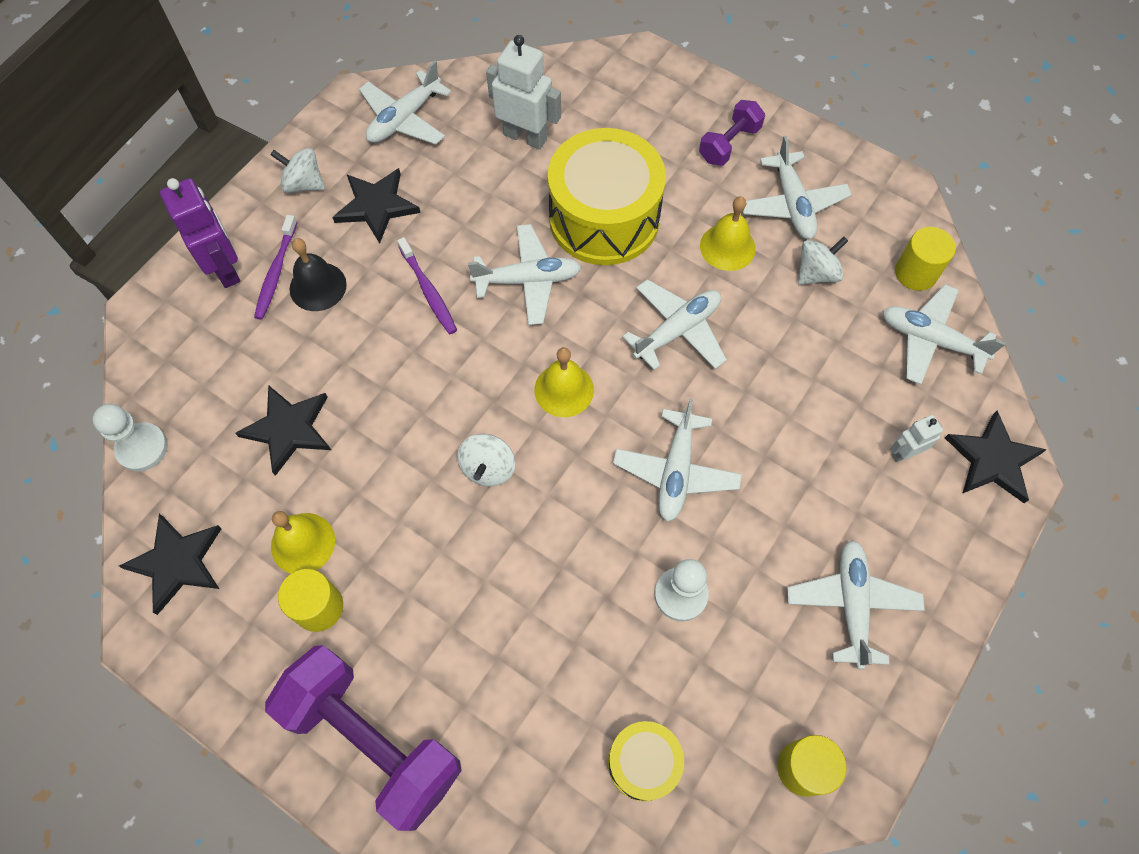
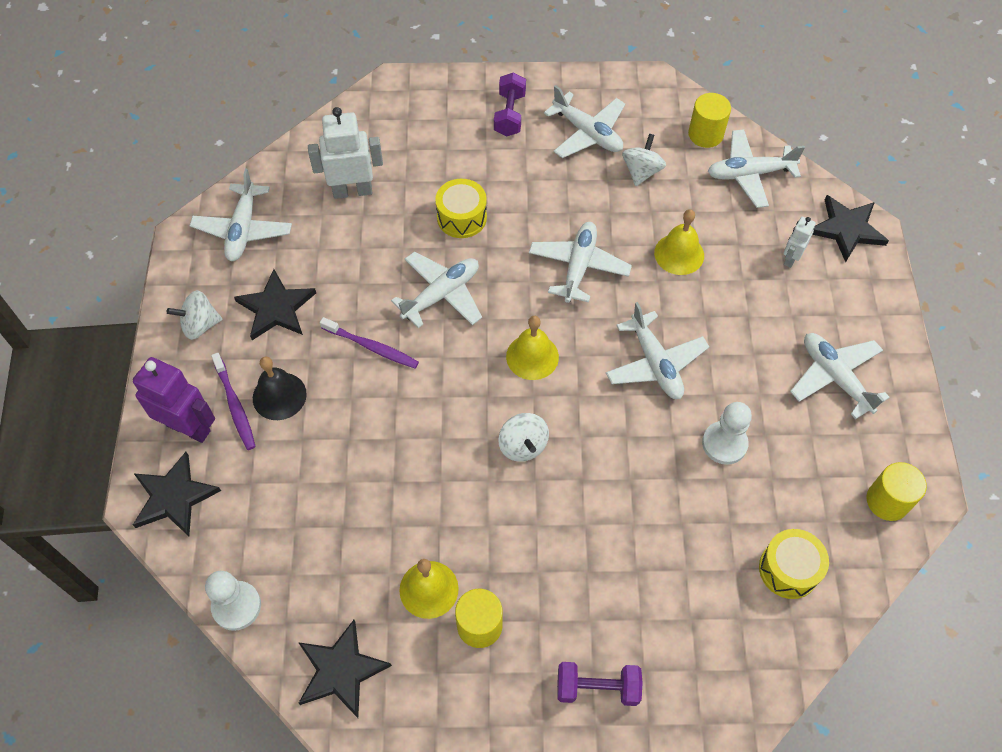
camera: 35 degrees left, 5 degrees down
black star [235,385,331,476] -> black star moved to [133,452,221,536]
purple dumbbell [265,645,462,831] -> purple dumbbell [557,662,643,706], size x0.50
yellow drum [548,128,666,265] -> yellow drum [435,179,487,238], size x0.51
yellow bell [700,196,756,271] -> yellow bell moved to [654,209,704,275]

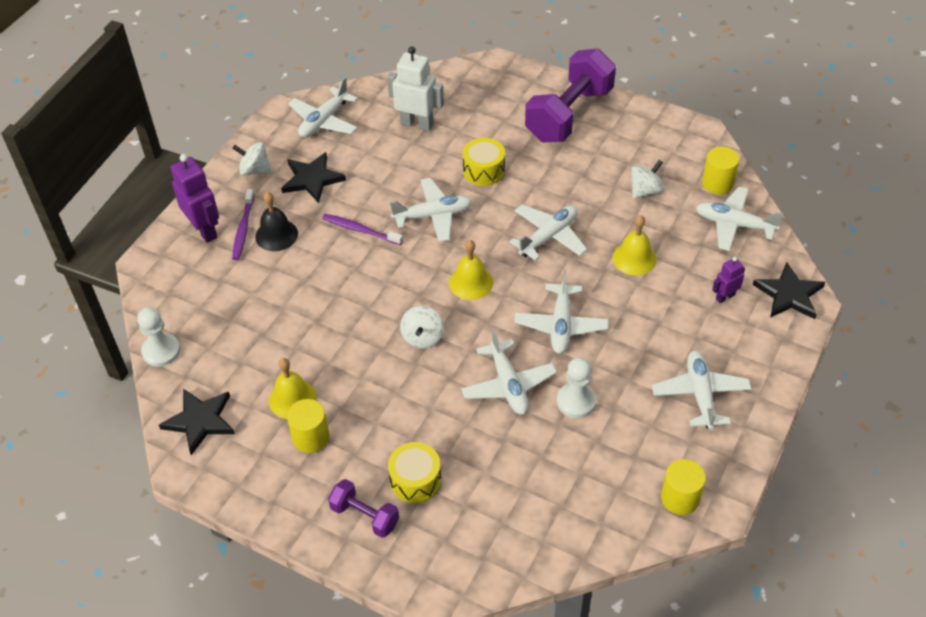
camera: 30 degrees right, 10 degrees down
black star [133,452,221,536] -> none
purple toothbrush [320,317,419,368] -> purple toothbrush turned 150 degrees clockwise [322,214,403,245]
purple dumbbell [494,72,526,136] -> purple dumbbell [525,48,616,142], size x2.01
white plane [544,85,625,158] -> white plane moved to [461,329,557,415]
yellow drum [759,529,829,599] -> yellow drum moved to [388,442,441,503]
white robot [783,217,816,268] -> purple robot [712,257,745,303]

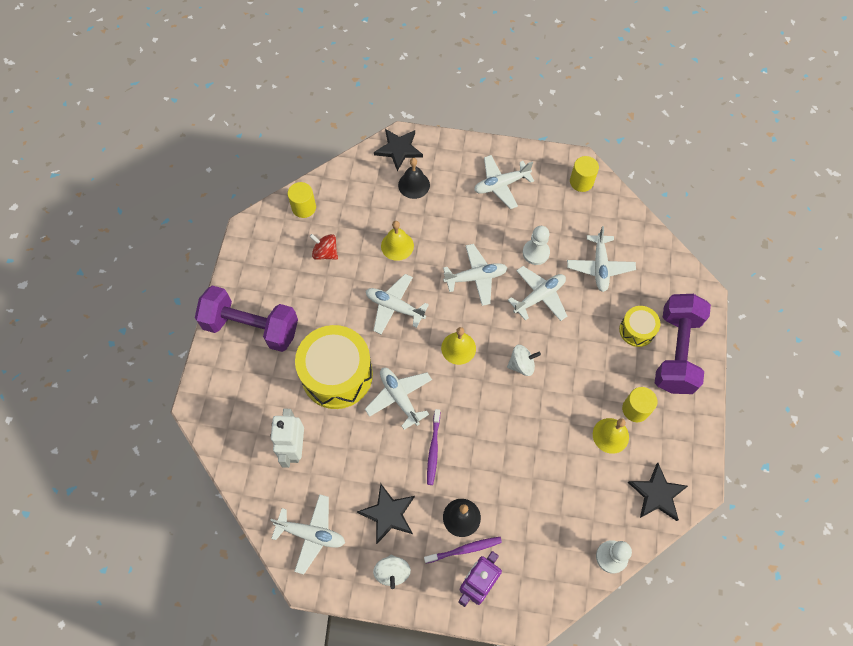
camera: 110 degrees left, 15 degrees up
purple dumbbell [328,479,399,538] -> purple dumbbell [655,294,711,394], size x2.01
yellow drum [463,138,505,186] -> yellow drum [295,325,373,409], size x1.98
white spinning top [631,160,664,199] -> red spinning top [310,234,338,260]
white plane [696,187,783,251] -> white plane moved to [567,226,636,292]
purple robot [712,257,745,303] -> black bell [398,158,430,199]

